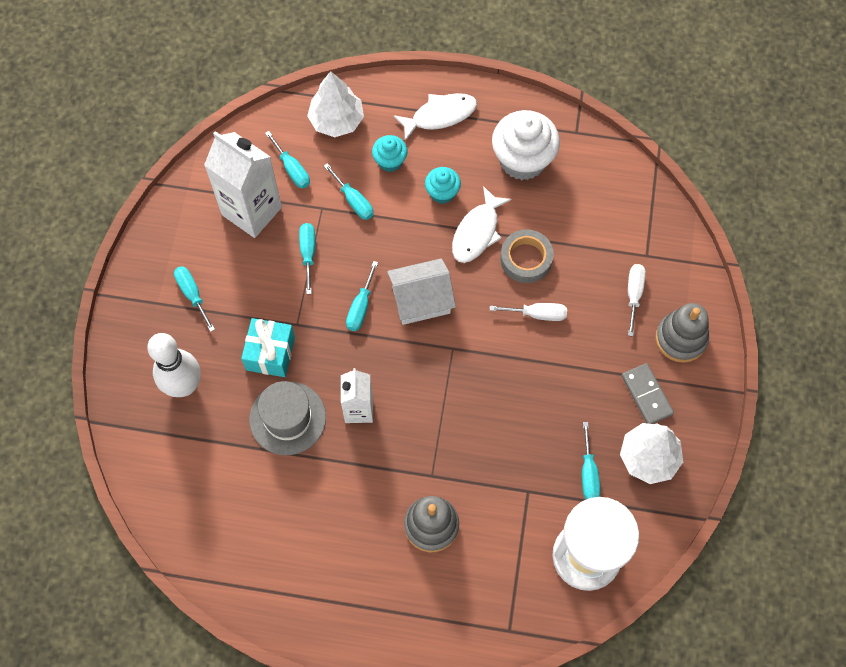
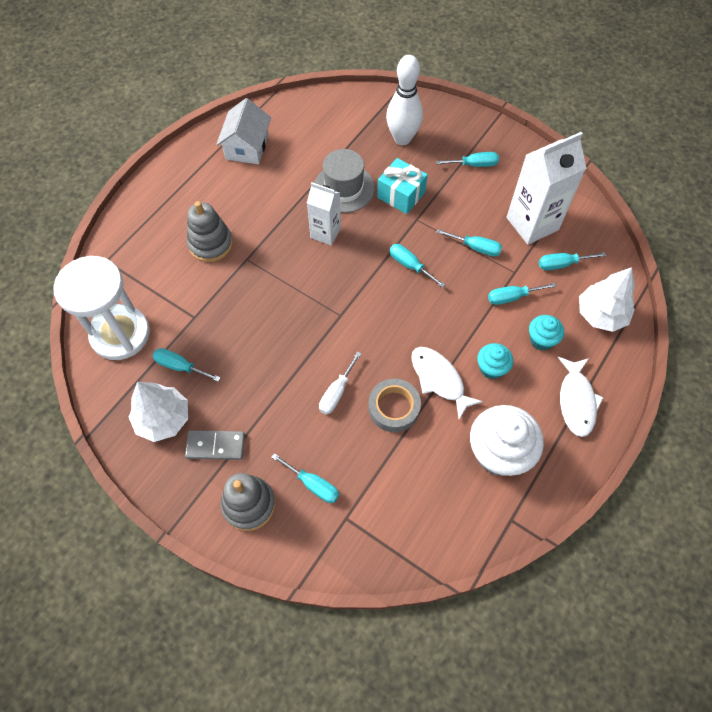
camera: 115 degrees right, 5 degrees down
white house [387,258,456,325] -> white house moved to [216,98,271,164]
white screwdriver [628,264,646,337] -> turquoise screwdriver [271,453,339,503]

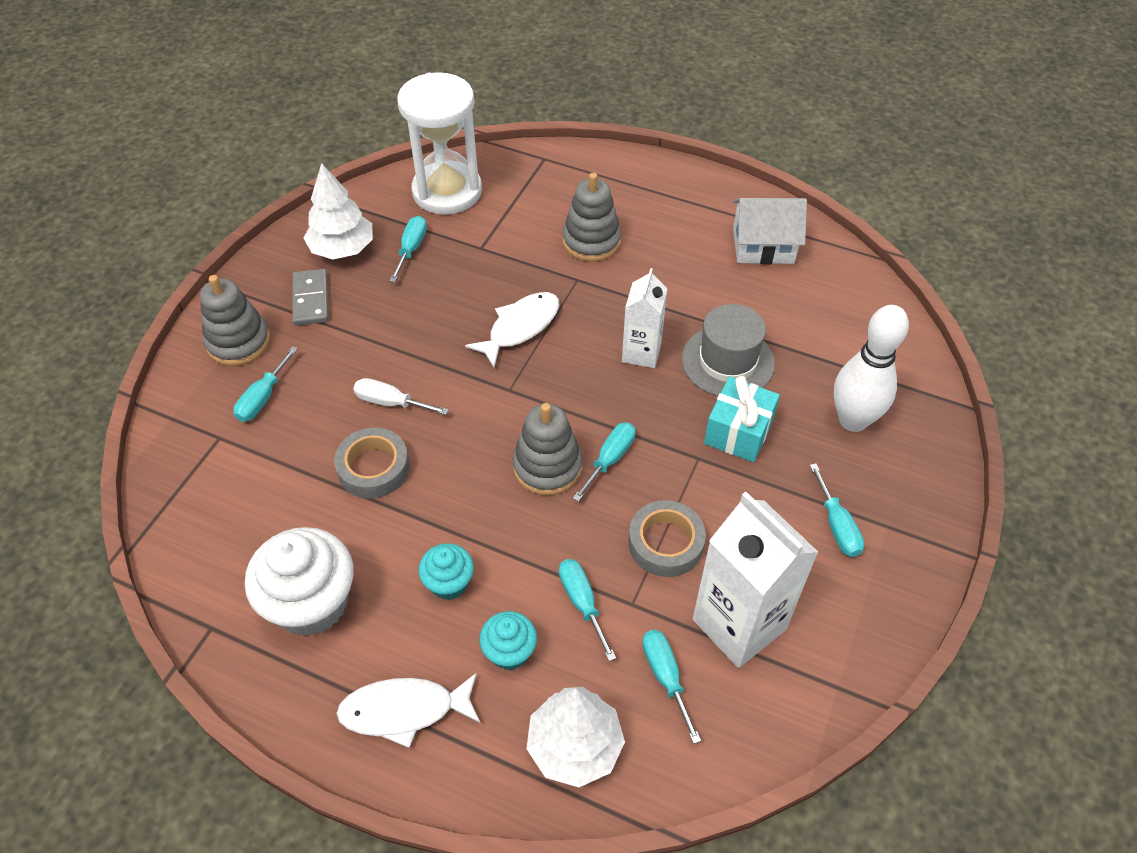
camera: 80 degrees right, 10 degrees down
white fish [411,347,483,419] -> white fish moved to [465,292,560,367]
turquoise screwdriver [436,229,502,257] -> grey tape [628,500,706,577]
none -> grey stacking toy [513,403,582,495]

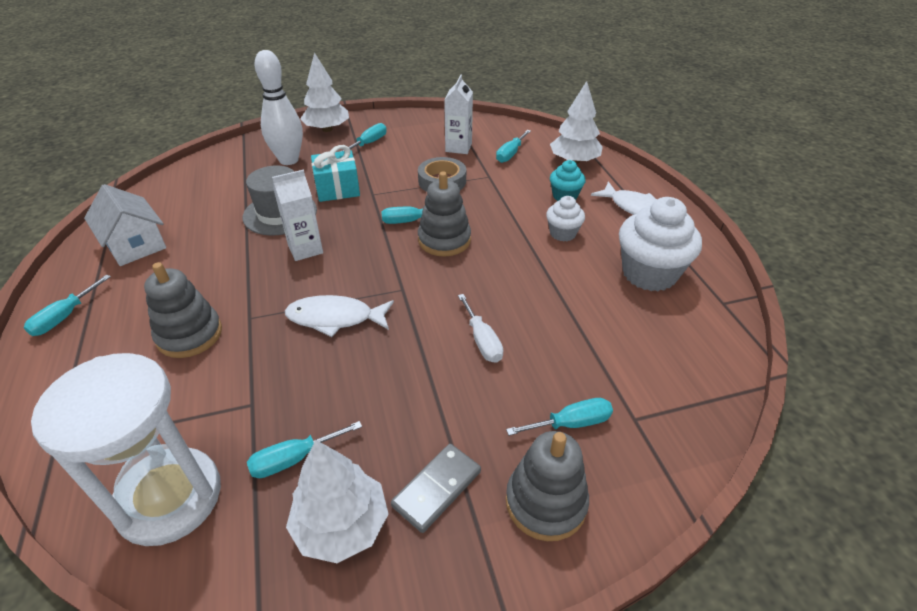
camera: 130 degrees left, 10 degrees down
grey tape [334,428,410,498] -> none
turquoise cupcake [419,543,474,600] -> white cupcake [546,196,585,242]
turquoise screwdriver [559,559,616,661] -> turquoise screwdriver moved to [24,275,111,336]
white carton [693,492,818,668] -> white carton [444,75,473,154], size x0.60
none -> white tree [300,52,349,132]

